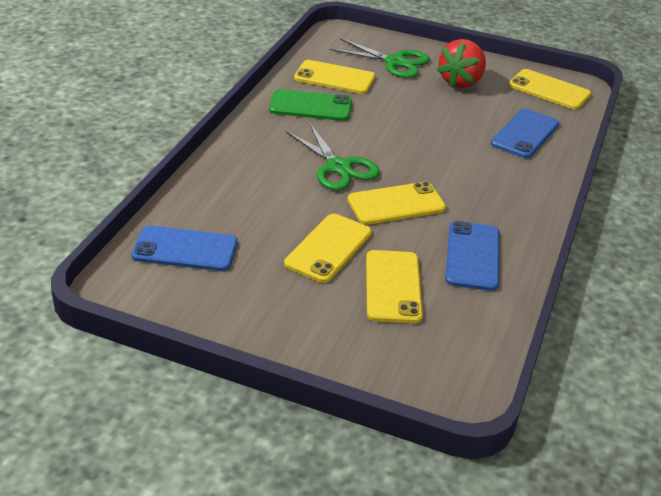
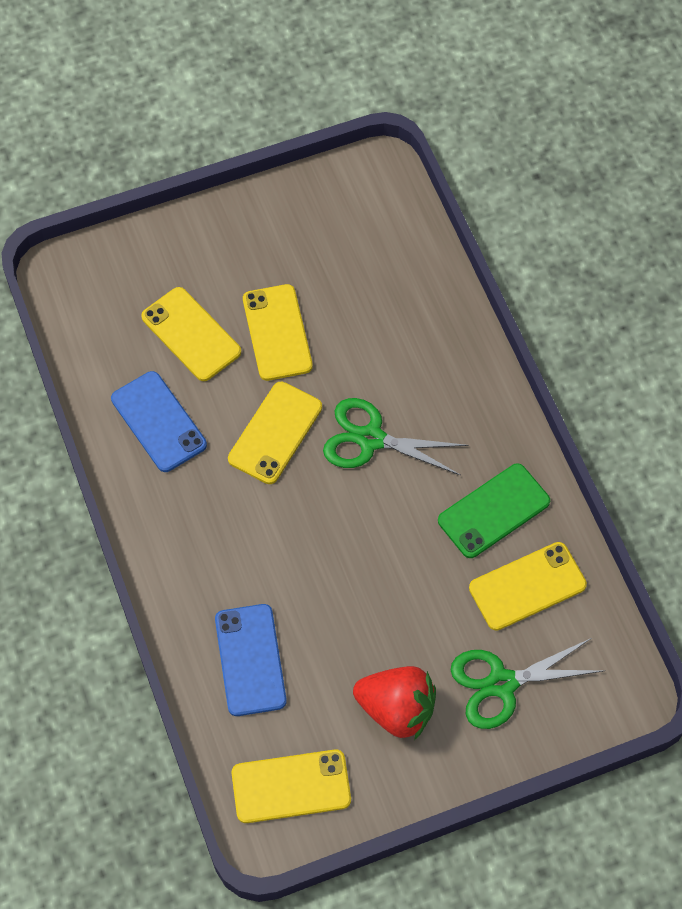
camera: 140 degrees right, 25 degrees up
blue phone [131,226,238,271] -> none
red strawberry [437,39,486,88] -> red strawberry turned 120 degrees clockwise [353,666,436,740]

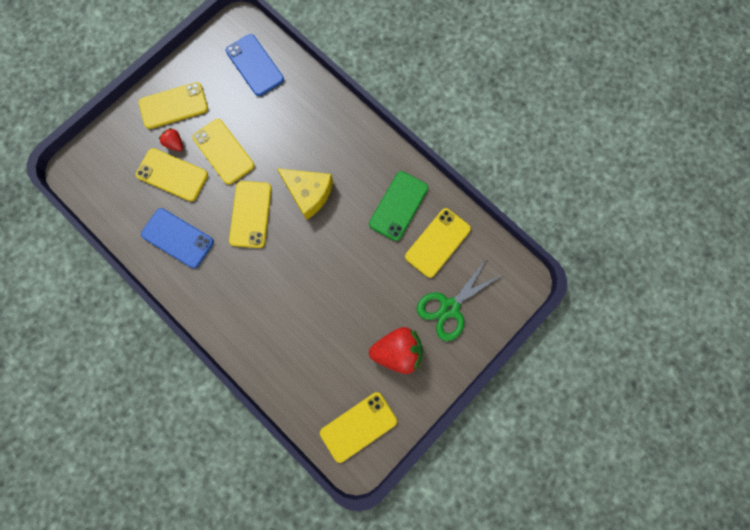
camera: 25 degrees left, 15 degrees up
blue phone [215,604,287,716] -> blue phone moved to [226,34,284,96]
green scissors [323,398,469,476] -> yellow cheese [277,168,333,220]
none -> yellow phone [139,82,208,129]
none -> red strawberry [159,128,183,151]

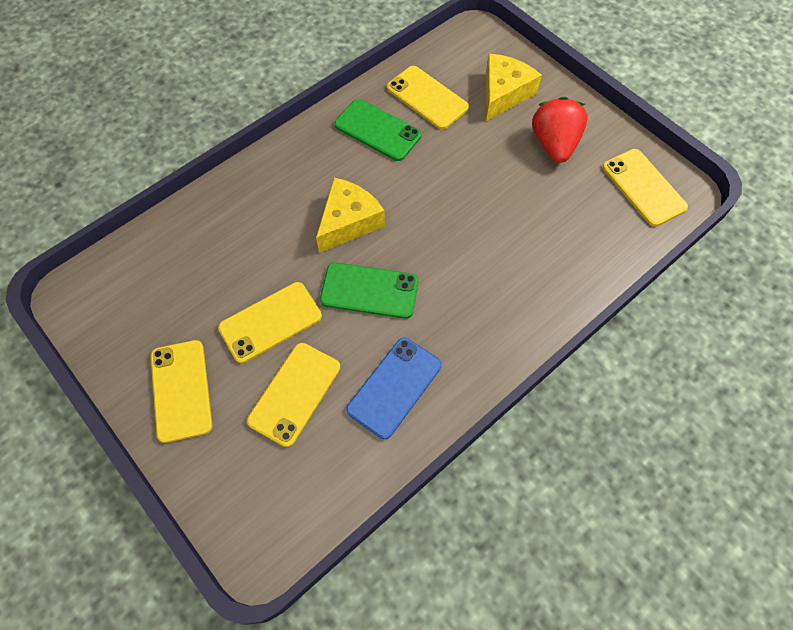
camera: 85 degrees left, 15 degrees down
red strawberry [159,128,183,151] -> none
blue phone [226,34,284,96] -> none
yellow phone [229,181,272,248] -> green phone [320,263,418,319]
green scissors [417,260,503,341] -> yellow cheese [486,54,542,121]

